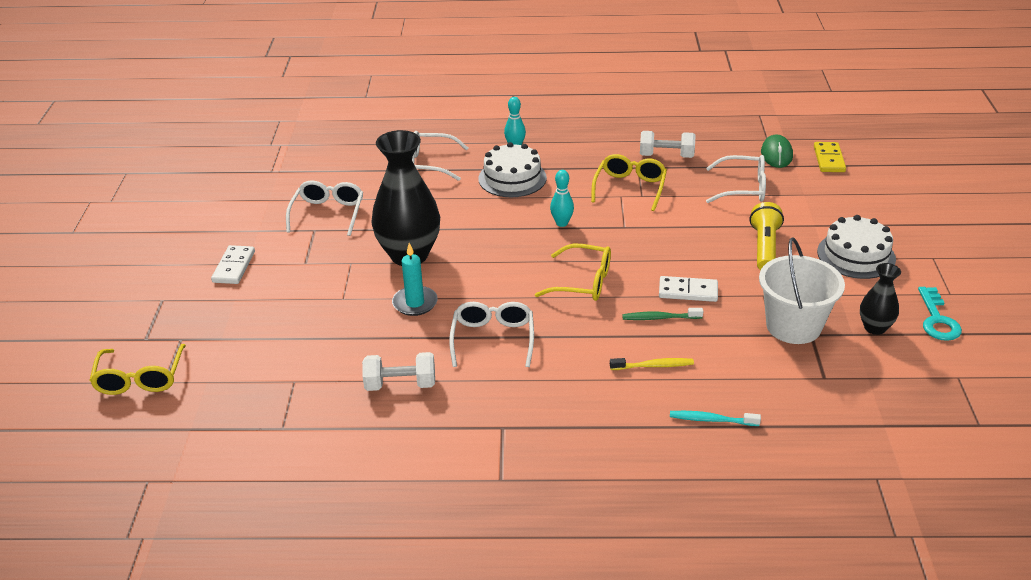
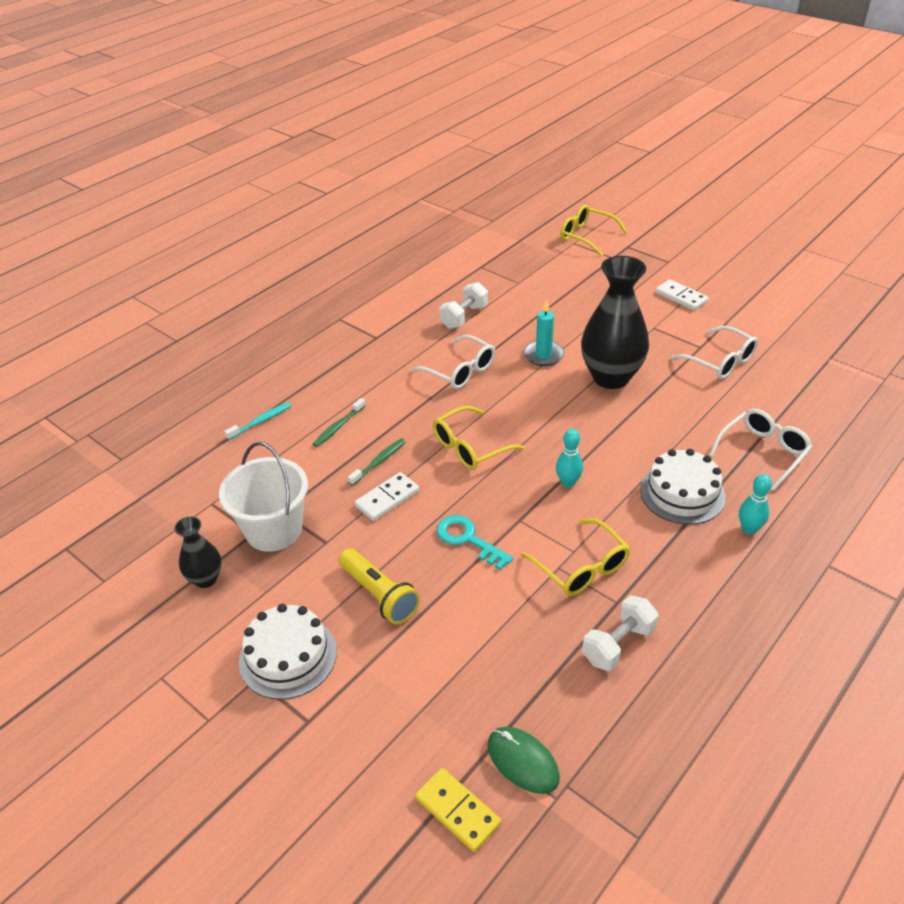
camera: 130 degrees right, 5 degrees up
yellow toothbrush [610,358,694,370] -> green toothbrush [313,398,366,447]
white glasses [706,155,766,203] -> none
turquoise key [918,287,962,341] -> turquoise key moved to [436,515,513,570]

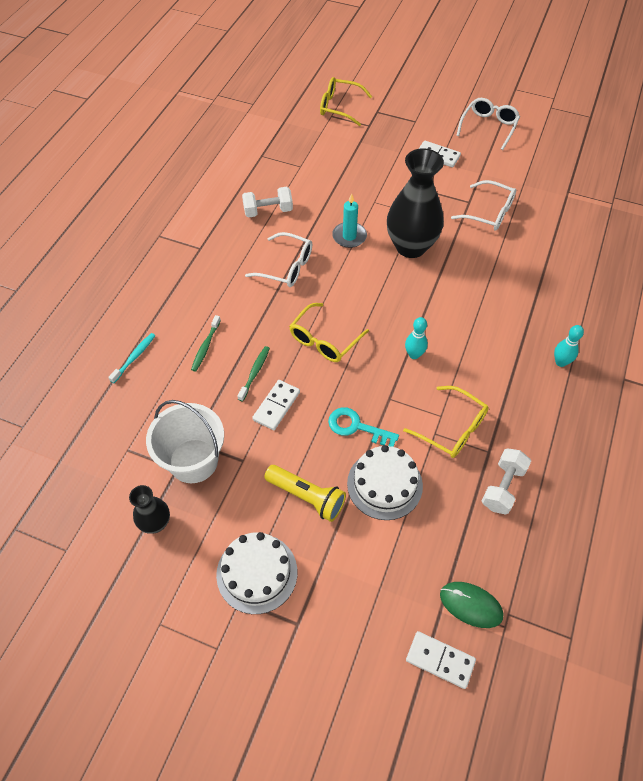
camera: 20 degrees left, 15 degrees up
yellow domino [415,768,501,852] -> white domino [406,631,476,689]
white dumbbell [439,282,488,329] -> white dumbbell turned 60 degrees clockwise [242,187,293,218]
white cake [640,449,726,525] -> white cake moved to [347,445,423,520]
white glasses [709,409,813,491] -> white glasses moved to [456,98,520,150]

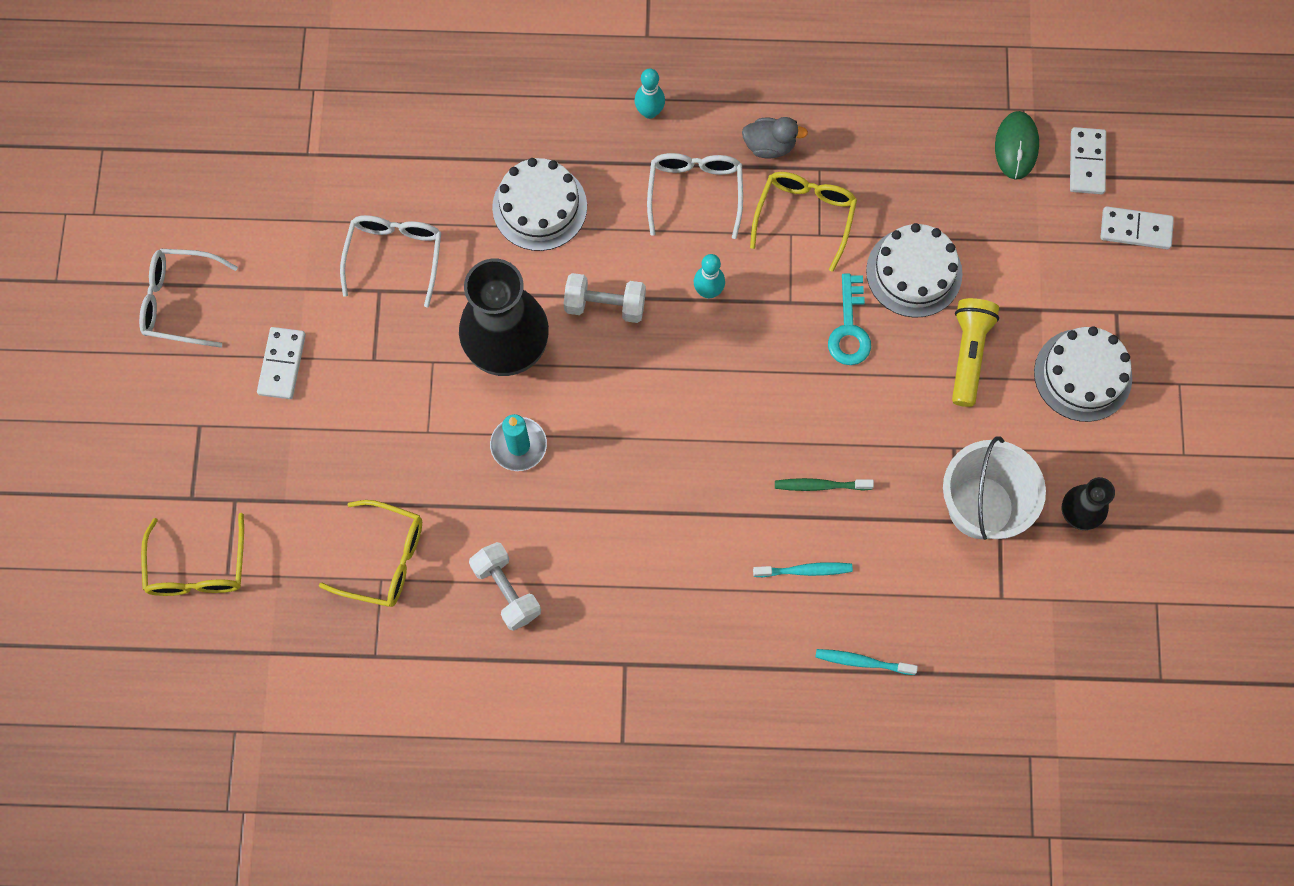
camera: 110 degrees left, 15 degrees up
green toothbrush [191,315,221,372] -> turquoise toothbrush [753,562,853,577]
white glasses [245,232,312,287] -> white glasses moved to [647,153,743,239]
white domino [252,380,300,430] -> white domino moved to [1101,206,1174,249]
yellow glasses [289,303,369,362] -> yellow glasses moved to [319,500,422,607]
white dumbbell [482,448,531,515] -> white dumbbell moved to [564,273,646,323]
none -> white cake [492,158,587,251]
none -> grey duck [742,117,808,158]

